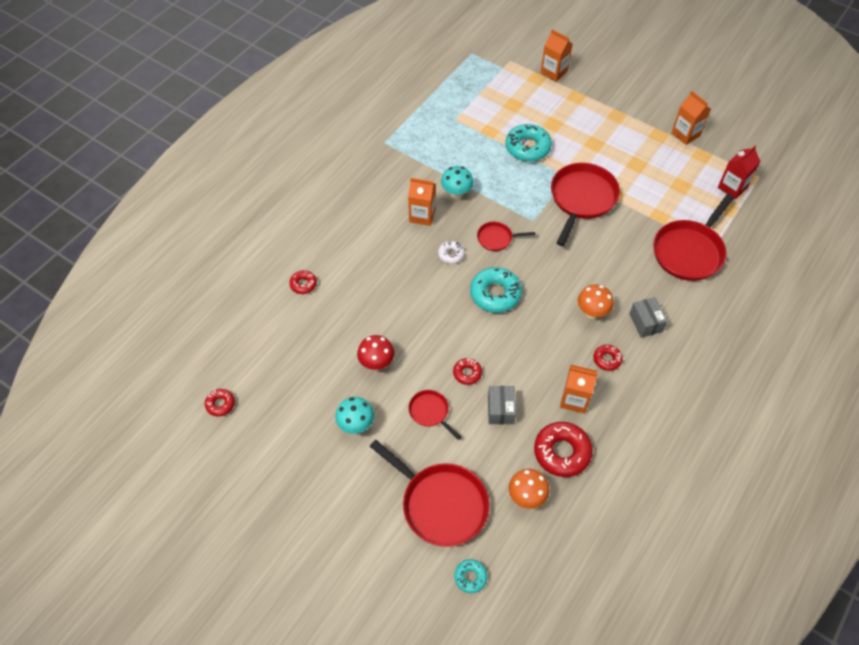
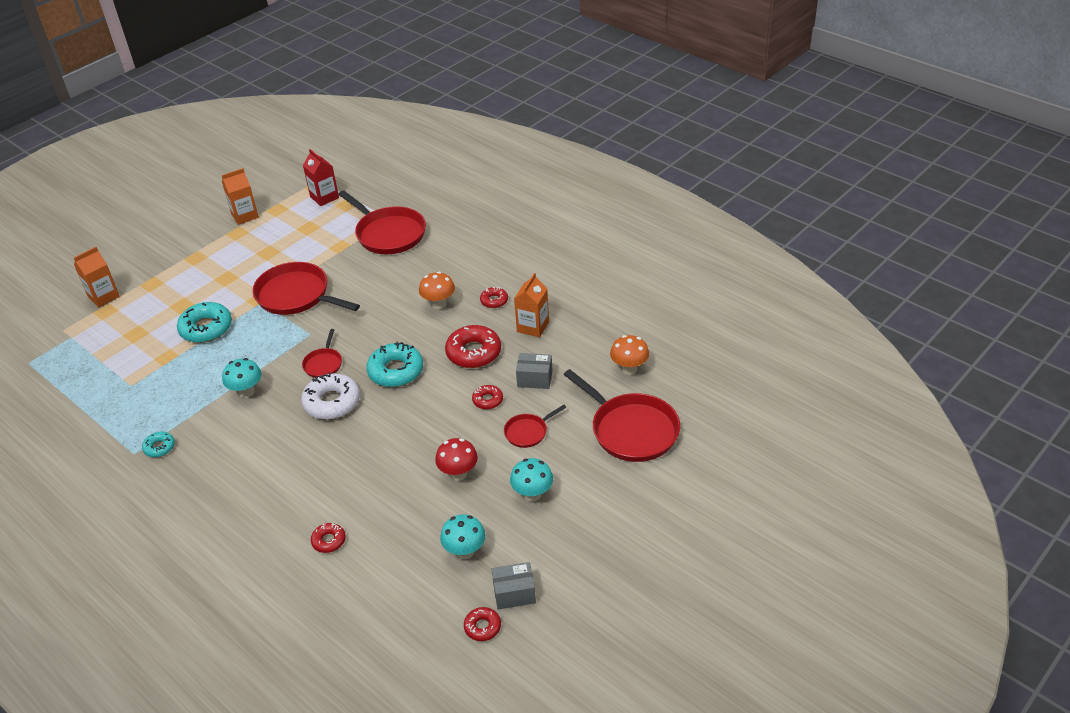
camera: 80 degrees left, 15 degrees down
red pan [370,440,489,547] -> red pan turned 90 degrees clockwise [564,369,680,462]
orange carton [408,178,436,226] -> none
white donut [438,241,465,264] -> white donut [301,372,360,420], size x1.89
turquoise donut [454,559,488,593] -> turquoise donut moved to [142,432,175,457]
red donut [534,422,593,477] -> red donut moved to [445,325,501,368]
grey box [629,297,668,338] -> grey box moved to [492,562,536,609]
none -> turquoise mushroom [440,514,486,559]

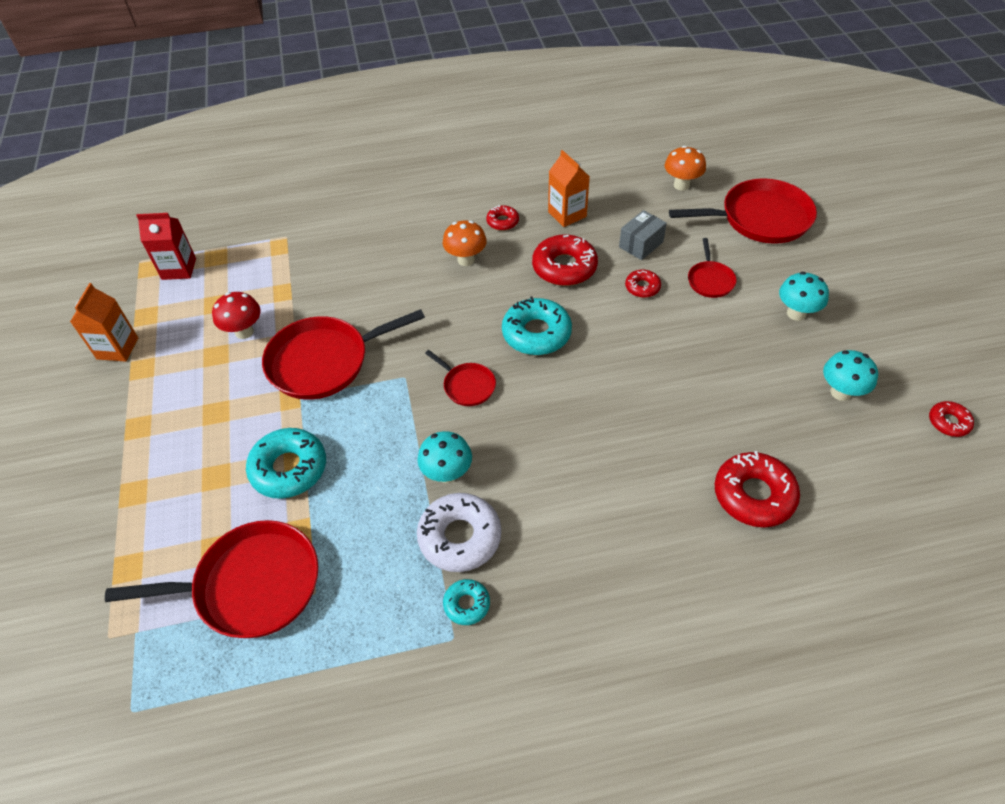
camera: 55 degrees left, 10 degrees up
orange carton [74,247,120,308] -> none
white donut [301,372,360,420] -> white donut moved to [417,493,501,572]
red donut [311,523,346,553] -> red donut [715,451,800,527], size x1.89
red pan [338,190,426,254] -> red pan moved to [105,520,318,638]
red mushroom [435,438,478,481] -> red mushroom moved to [212,292,261,339]
grey box [492,562,536,609] -> none

